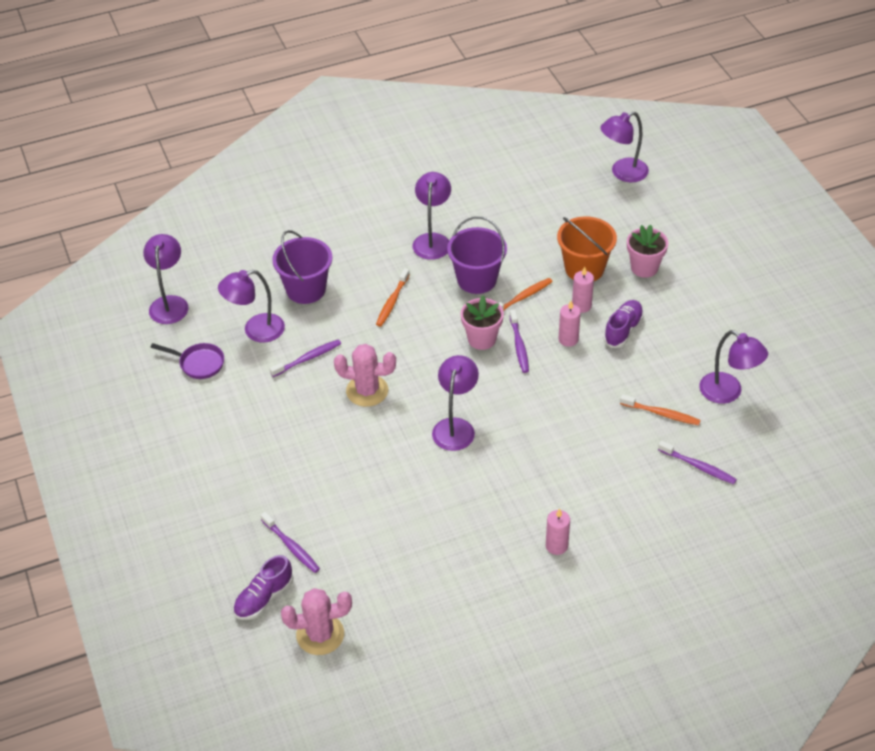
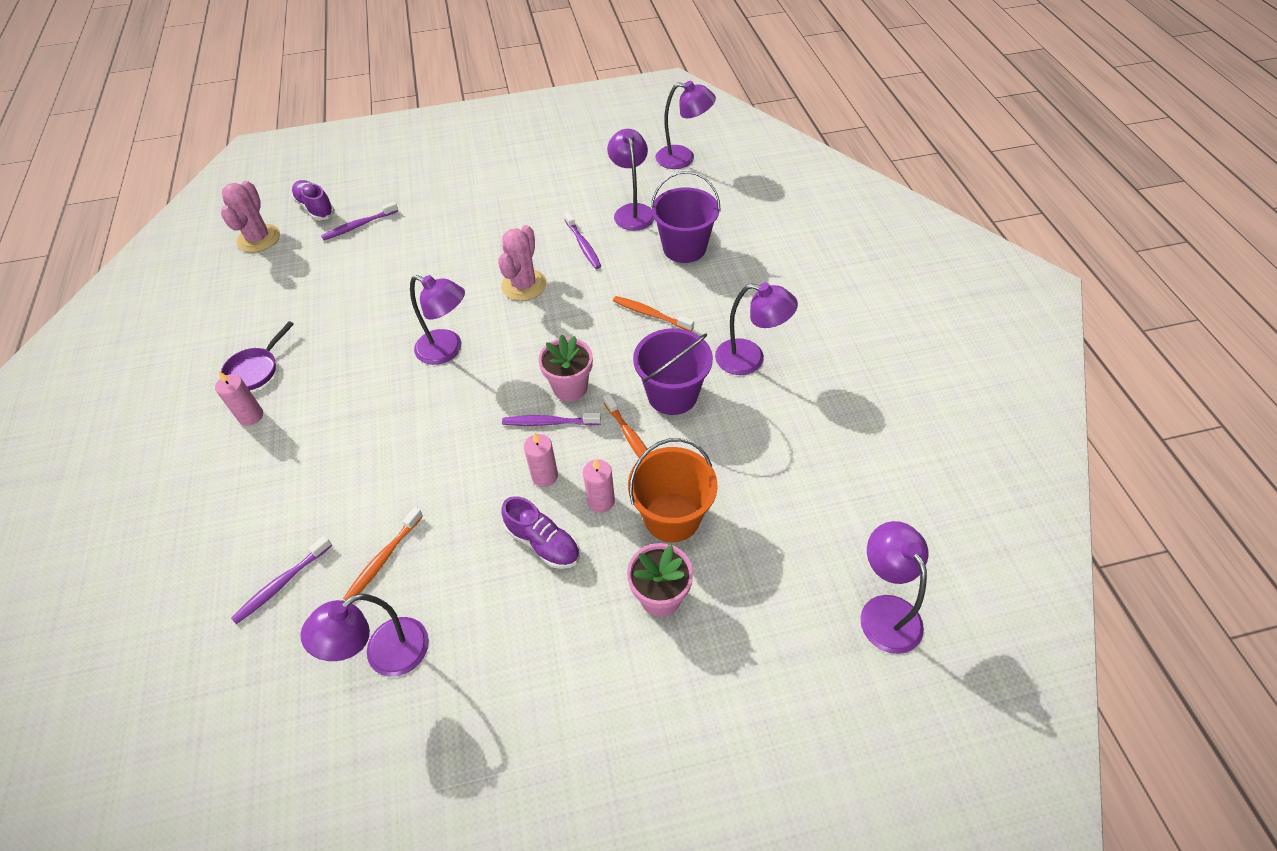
camera: 100 degrees right, 5 degrees up
purple pan [150,343,224,379] -> purple pan moved to [221,321,294,390]

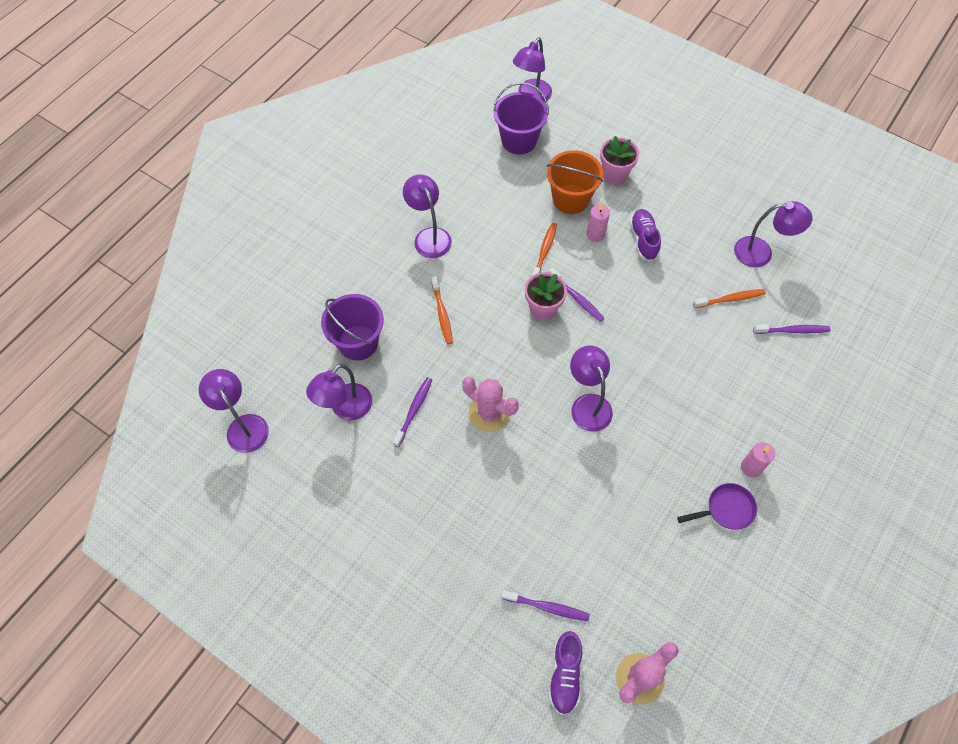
camera: 135 degrees left, 10 degrees up
pink cactus [498,225,547,301] -> pink cactus turned 60 degrees clockwise [462,377,519,432]
pink candle [524,432,558,487] -> none
purple bucket [633,328,713,415] -> purple bucket moved to [493,82,549,154]

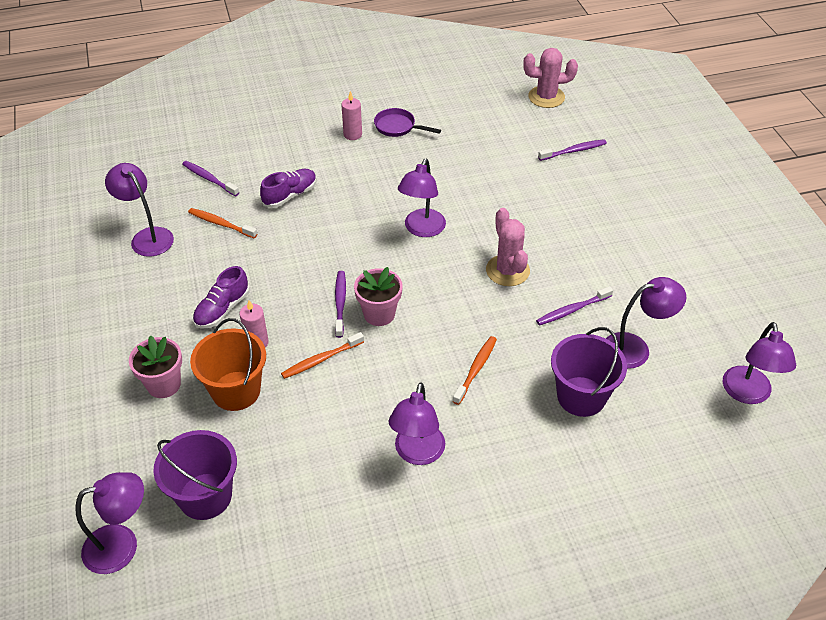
camera: 140 degrees left, 15 degrees down
purple toothbrush [502,590,590,621] -> purple toothbrush turned 105 degrees clockwise [538,139,607,161]
purple shoe [549,631,583,715] -> purple shoe moved to [260,169,317,208]

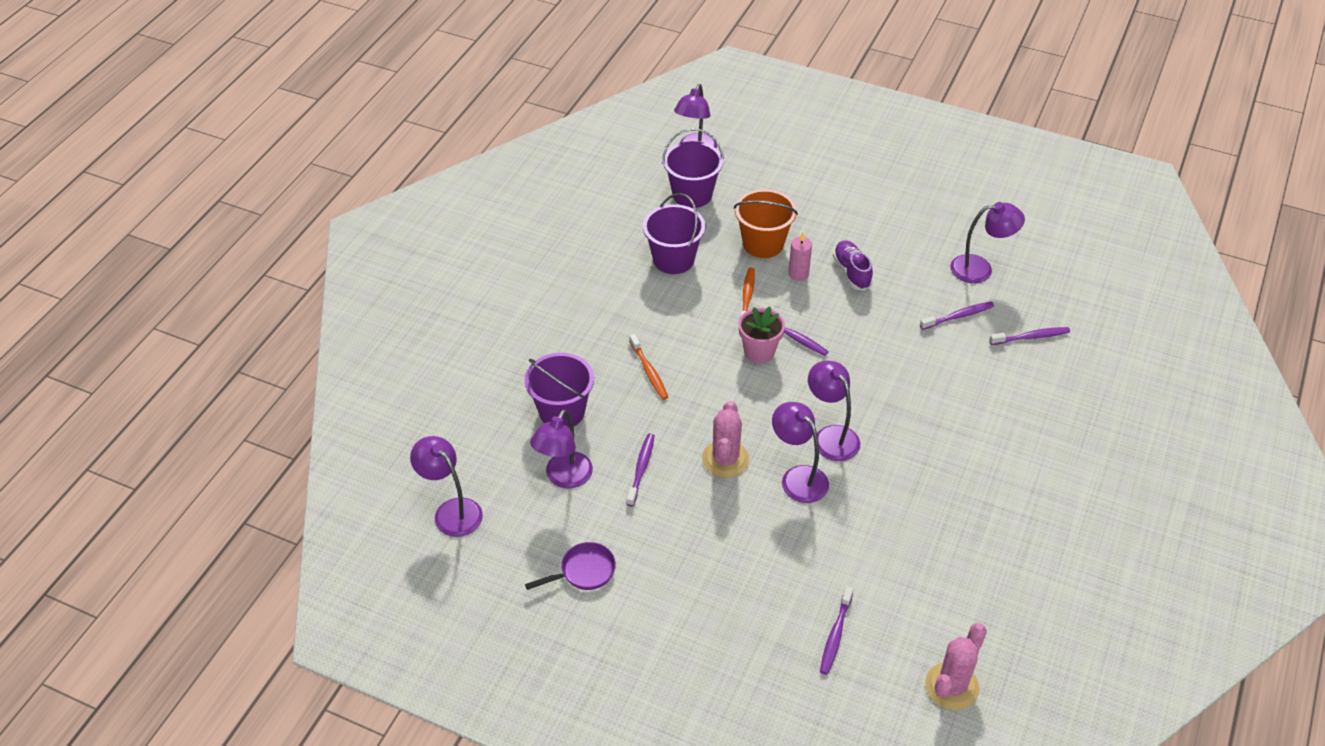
camera: 130 degrees right, 0 degrees up
pink flower pot [129,335,182,398] -> none
orange toothbrush [188,208,257,238] -> purple toothbrush [920,302,994,330]
purple shoe [260,169,317,208] -> none
pink candle [341,91,362,140] -> none
purple pan [374,108,441,137] -> purple pan moved to [525,542,616,590]
purple lamp [389,382,445,465] -> purple lamp moved to [772,402,829,503]
pink cactus [486,208,530,286] -> pink cactus turned 75 degrees clockwise [702,401,749,478]
none -> purple bucket [643,193,705,274]

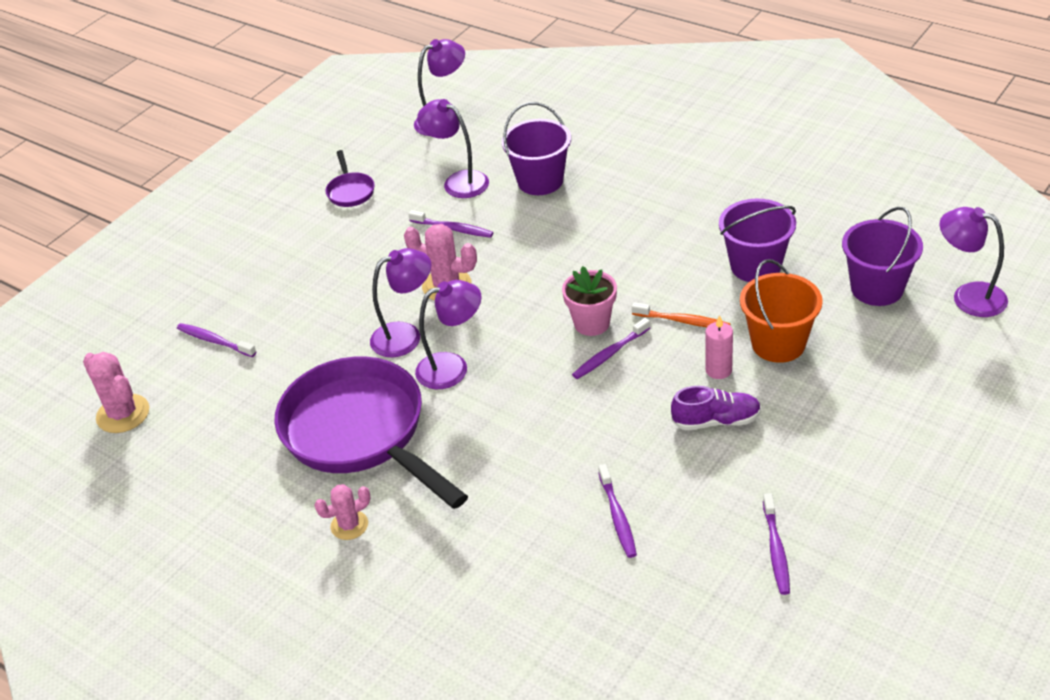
camera: 105 degrees right, 5 degrees down
orange toothbrush [629,334,668,400] -> none
purple lamp [950,202,1025,283] -> none
purple toothbrush [989,327,1070,345] -> purple toothbrush moved to [763,493,790,595]
none -> purple pan [275,356,468,509]
none -> pink cactus [314,484,371,540]

